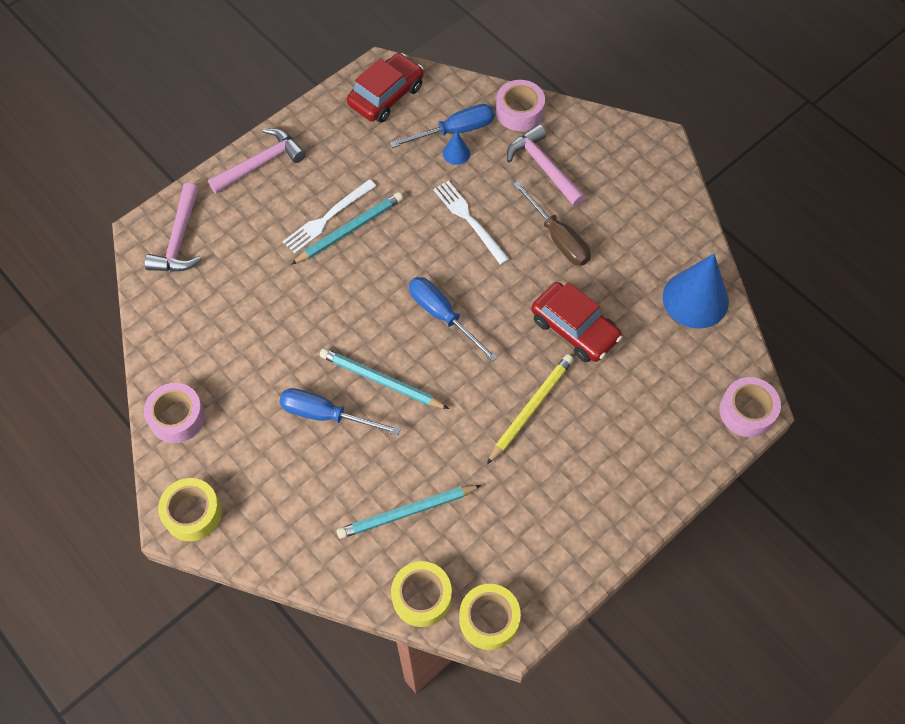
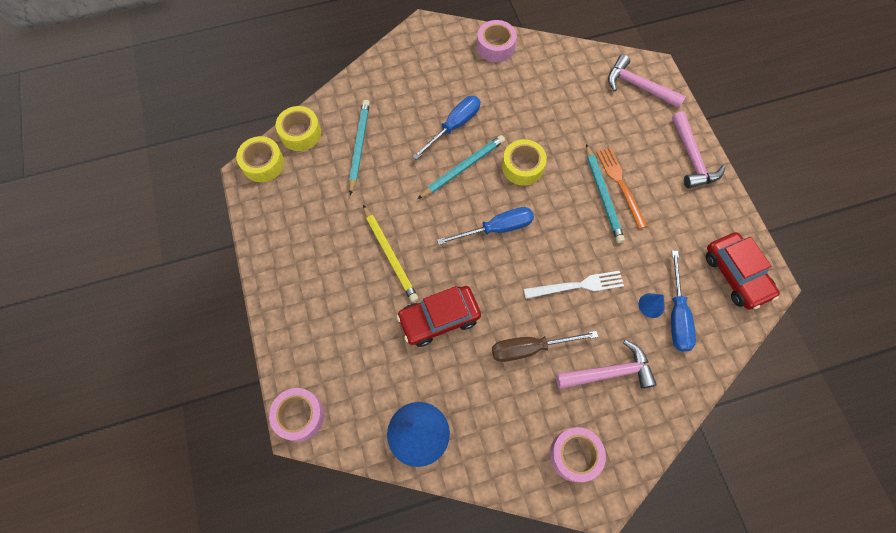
camera: 115 degrees right, 5 degrees up
yellow tape [158,478,222,541] -> yellow tape moved to [502,139,547,186]
white fork [283,179,376,254] -> orange fork [596,147,647,229]
pink tape [496,80,545,131] -> pink tape moved to [550,427,606,482]

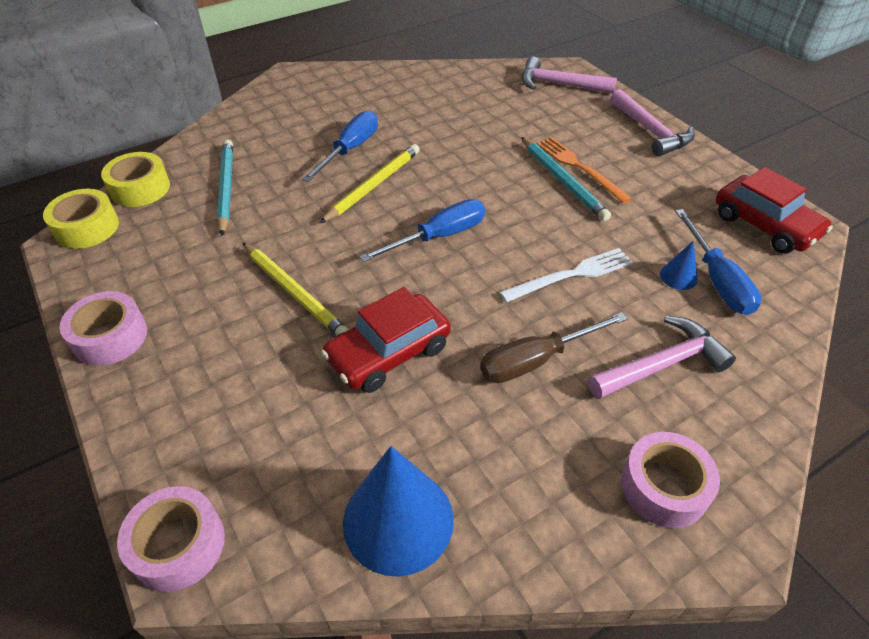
camera: 15 degrees left, 20 degrees down
turquoise pencil [417,135,505,199] -> yellow pencil [320,144,420,223]
pink tape [477,20,517,62] -> pink tape moved to [59,291,147,366]
yellow tape [502,139,547,186] -> none

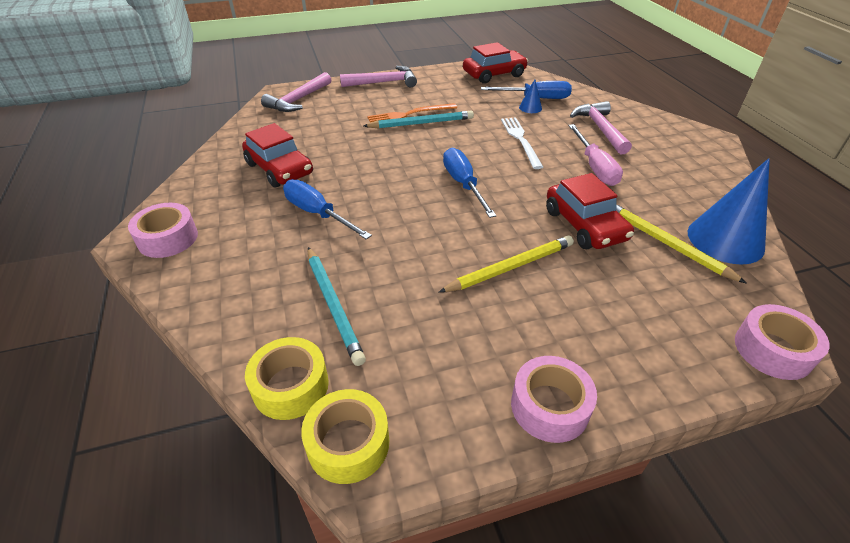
camera: 75 degrees left, 5 degrees down
turquoise pencil [217,140,233,236] -> turquoise pencil turned 120 degrees counterclockwise [308,247,366,366]
yellow pencil [320,144,420,223] -> yellow pencil moved to [616,205,747,284]
brown screwdriver [480,312,628,383] -> pink screwdriver [568,124,623,186]
pink tape [621,432,720,528] -> pink tape moved to [128,203,198,258]
none -> red car [242,123,313,188]

